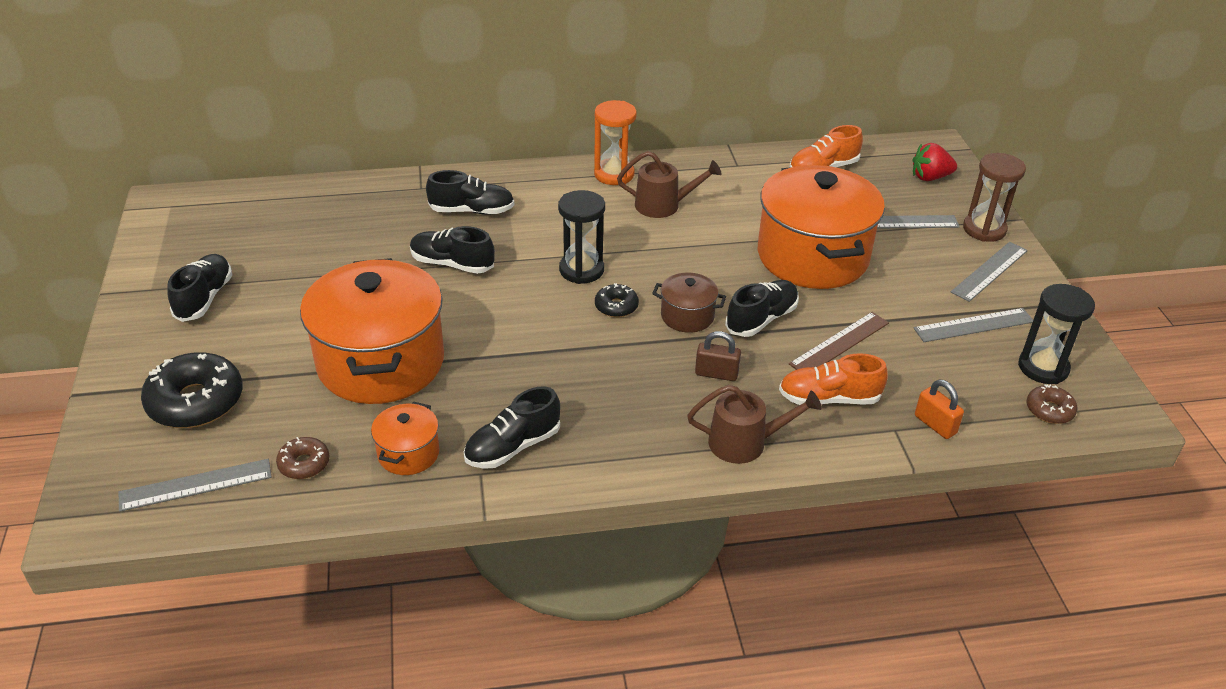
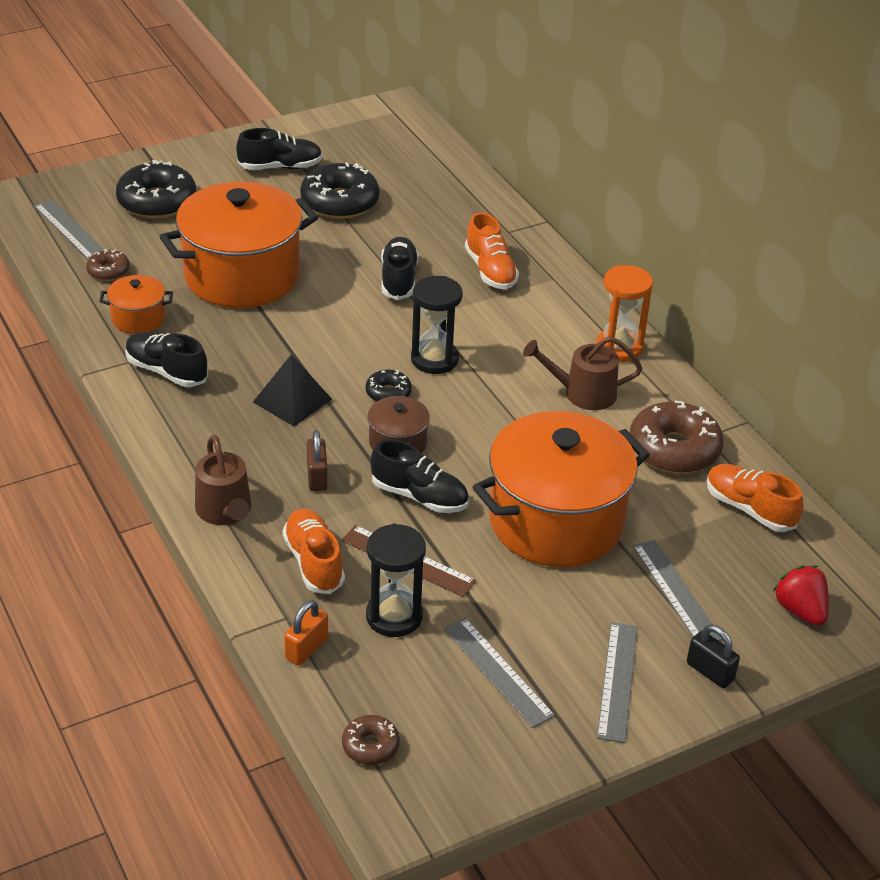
camera: 70 degrees right, 0 degrees up
black shoe [426,170,514,215] -> orange shoe [465,212,519,289]
brown watering can [617,151,721,218] -> brown watering can turned 105 degrees clockwise [523,336,642,410]
grey ruler [951,242,1028,302] -> grey ruler turned 75 degrees clockwise [597,622,638,743]
brown hourglass [963,153,1026,242] -> black padlock [687,625,740,688]
black hourglass [1018,284,1095,384] -> black hourglass moved to [366,524,426,637]
none -> black pyramid [253,354,332,427]
none -> black donut [300,162,379,219]
none -> brown donut [630,401,724,474]

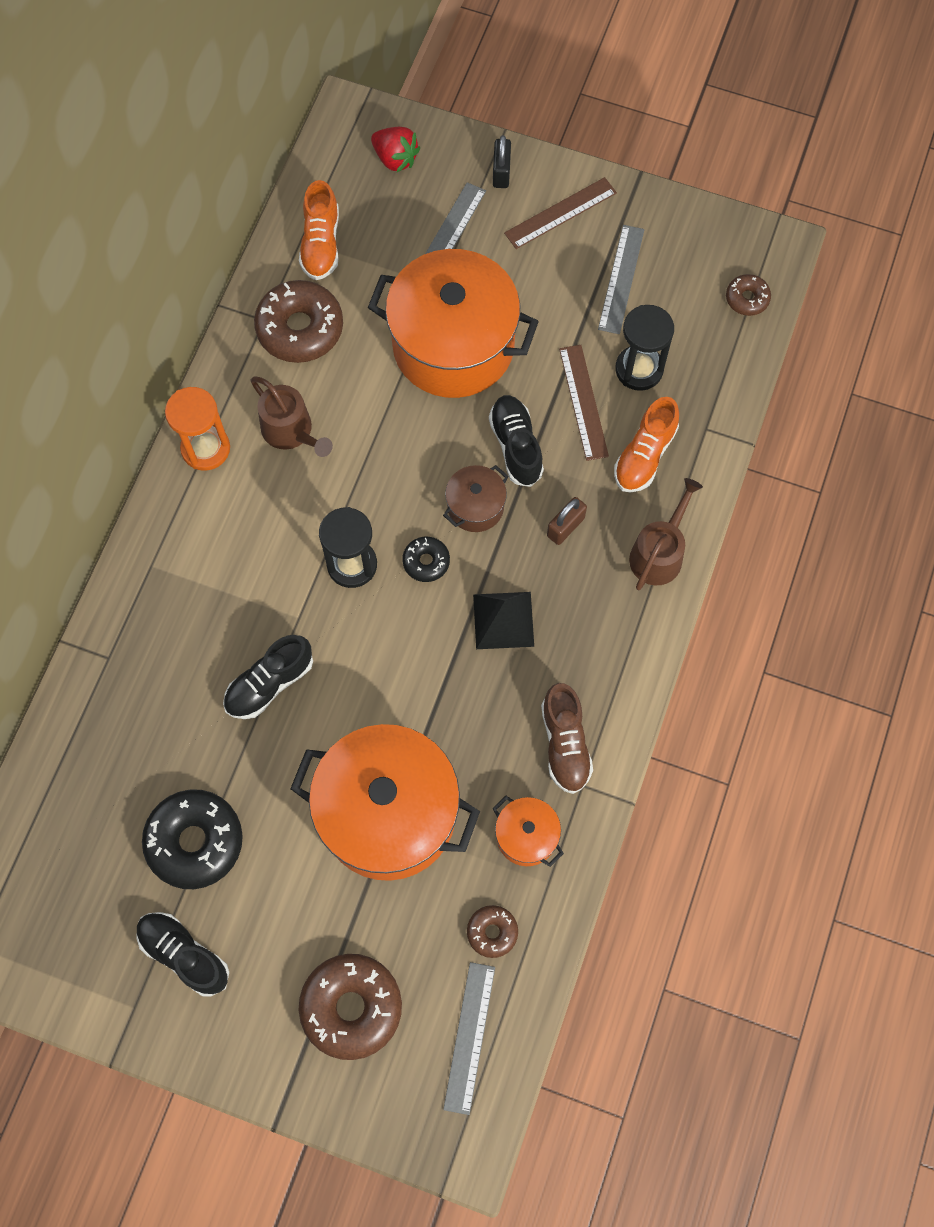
camera: 130 degrees left, 30 degrees up
black donut [116,160,196,219] -> brown donut [299,954,402,1060]
black shoe [125,332,208,387] -> brown shoe [541,683,593,794]
orange padlock [284,600,328,665] -> none
orange shoe [465,212,519,289] -> none
grey ruler [597,622,638,743] -> brown ruler [504,177,617,249]
red strawberry [773,565,829,626] -> red strawberry turned 75 degrees counterclockwise [371,127,420,172]

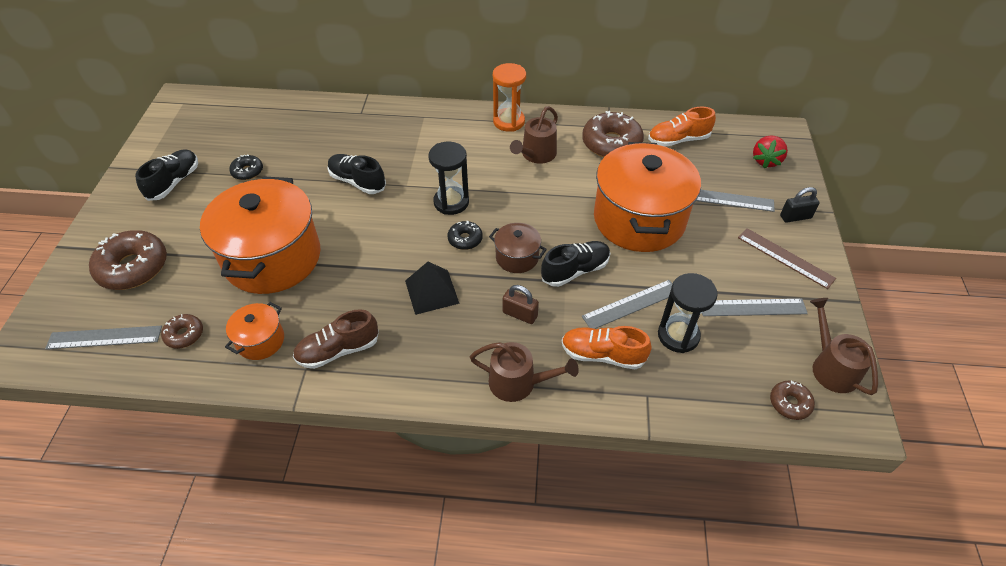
camera: 75 degrees right, 20 degrees down
black donut [142,789,243,889] -> black donut [229,155,263,180], size x0.51
brown ruler [559,345,609,461] -> grey ruler [582,280,673,329]
none -> brown watering can [810,298,878,395]

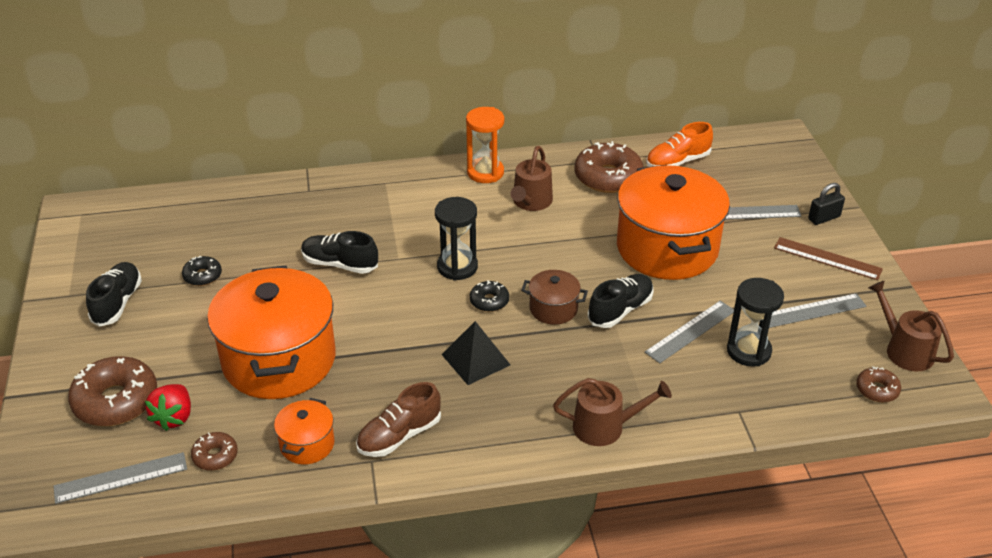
camera: 15 degrees left, 10 degrees down
brown padlock [503,285,539,324] -> none
orange shoe [562,326,652,369] -> none
red strawberry [753,136,788,168] -> red strawberry moved to [145,384,191,431]

